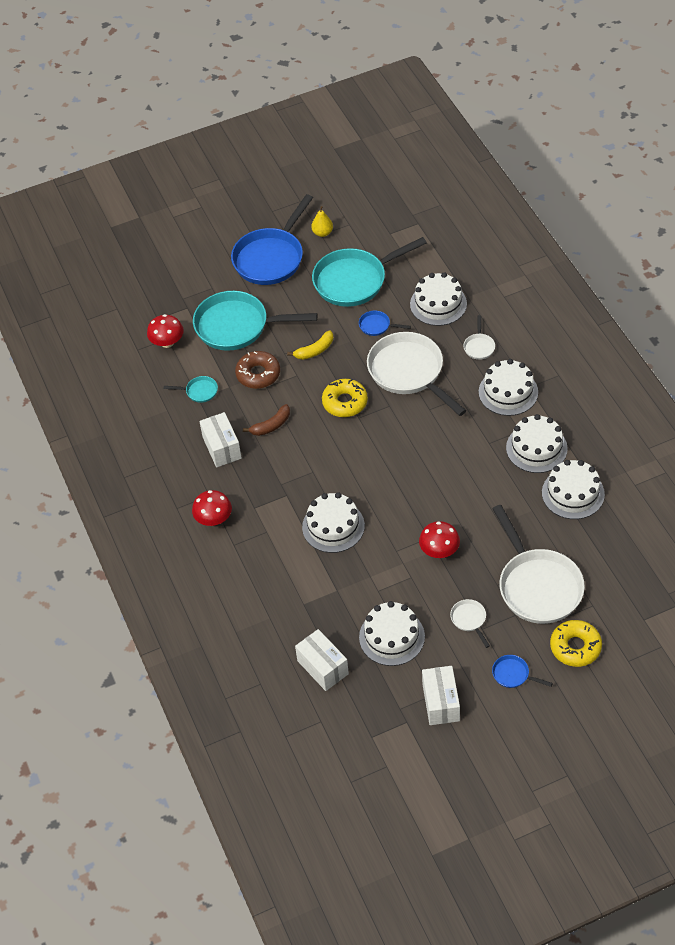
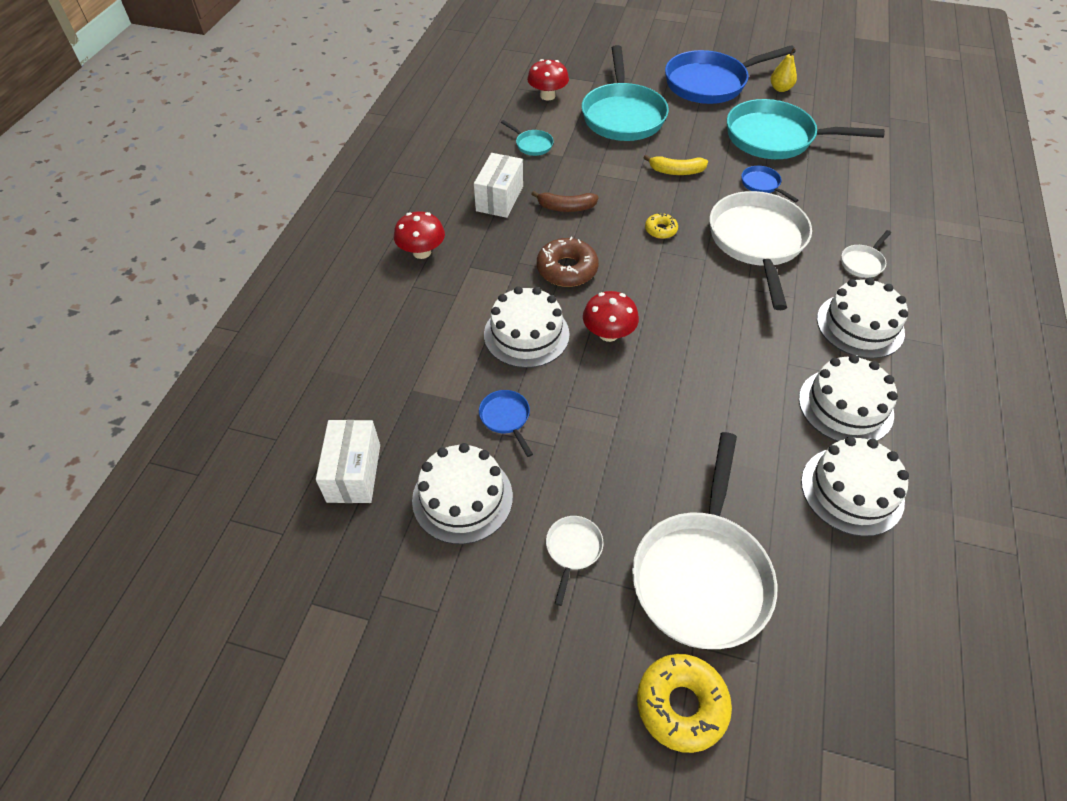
camera: 35 degrees right, 0 degrees up
turquoise pan [193,291,317,351] -> turquoise pan turned 135 degrees counterclockwise [581,45,669,141]
brown donut [235,351,280,389] -> brown donut moved to [537,237,599,287]
yellow donut [322,379,368,417] -> yellow donut [645,213,678,239], size x0.56
white cake [410,272,467,326] -> none
red mushroom [419,521,460,558] -> red mushroom moved to [583,291,639,342]
white box [422,666,460,725] -> none
blue pan [492,655,553,688] -> blue pan moved to [479,390,533,457]

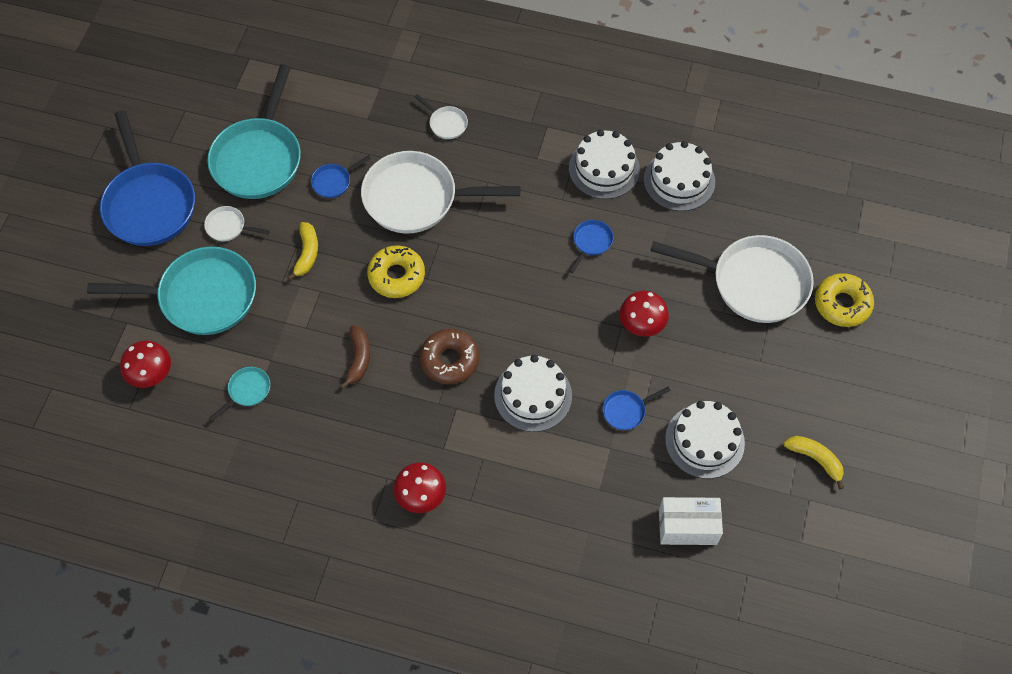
camera: 90 degrees left, 10 degrees up
white box [474,153,523,218] -> none
white pan [546,516,604,606] -> white pan moved to [204,206,270,241]
red mushroom [583,291,639,342] -> red mushroom moved to [620,291,669,337]
yellow donut [645,213,678,239] -> yellow donut [367,245,425,298], size x1.79
yellow pear [771,48,797,92] -> none
white cake [817,277,908,359] -> none
none -> blue pan [569,220,614,273]
none -> yellow banana [784,436,844,489]

